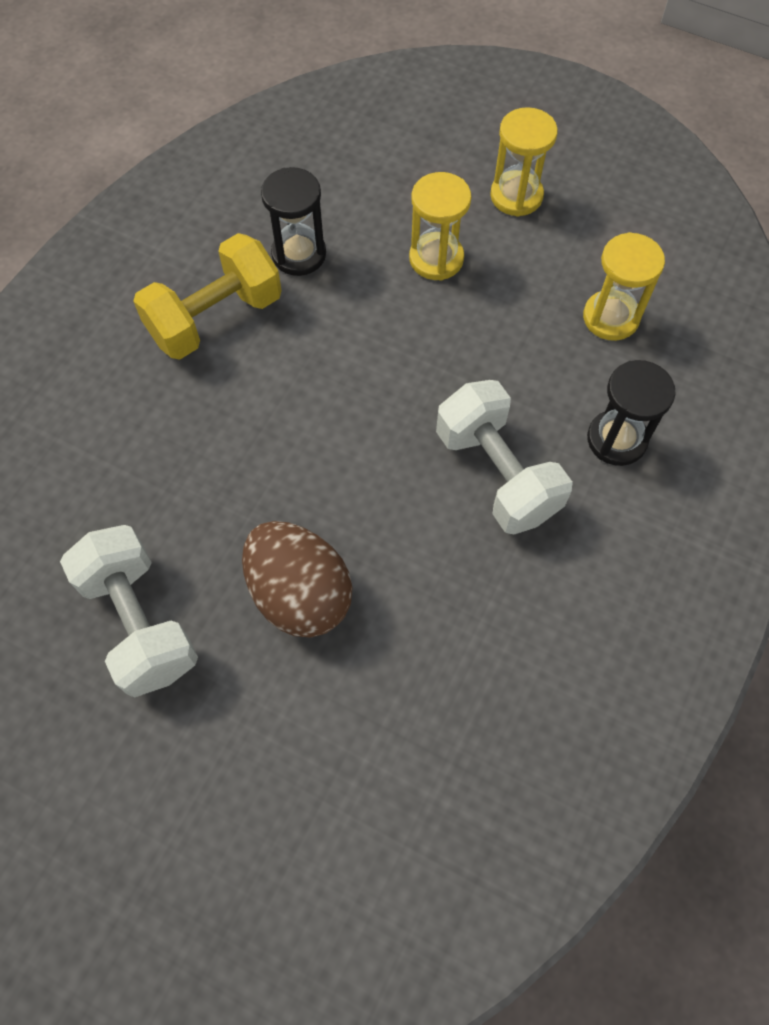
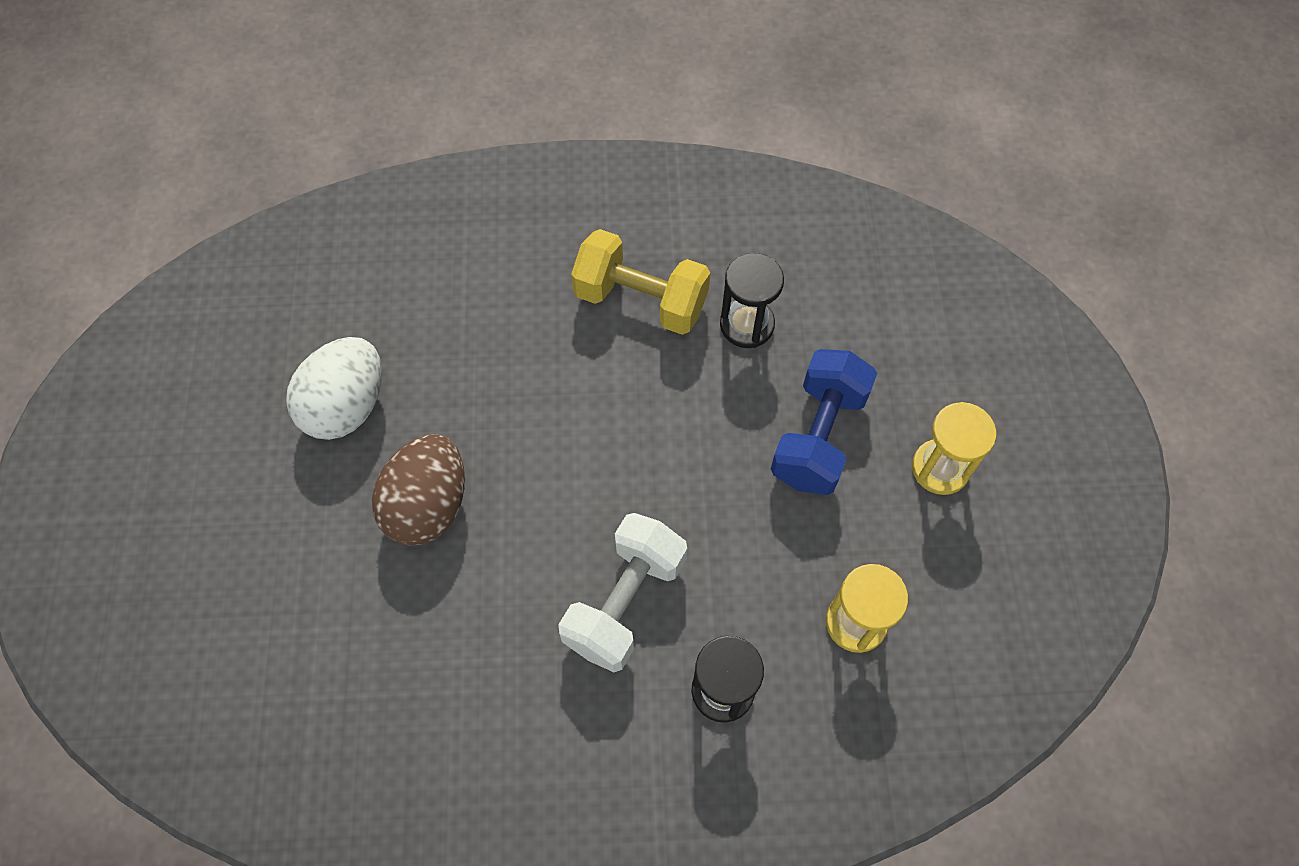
camera: 60 degrees right, 0 degrees up
white dumbbell [60,525,198,697] -> white egg [286,337,382,440]
yellow hourglass [409,172,471,281] -> blue dumbbell [771,349,877,495]

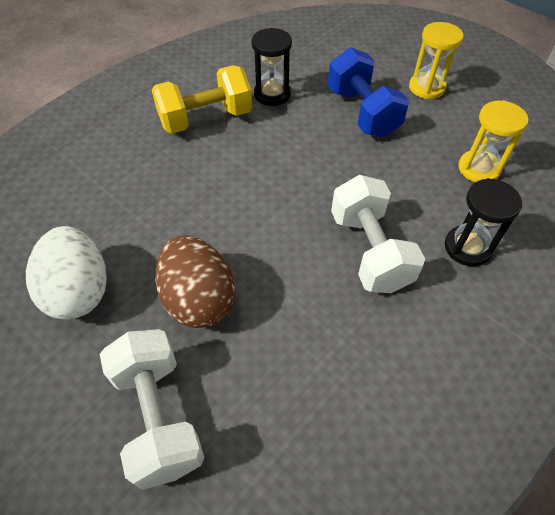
camera: 45 degrees left, 10 degrees down
none -> white dumbbell [100,329,205,490]

